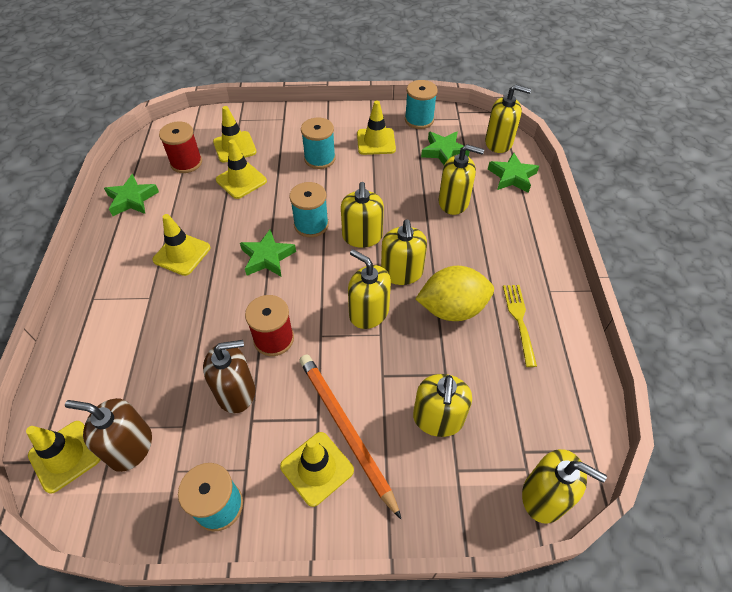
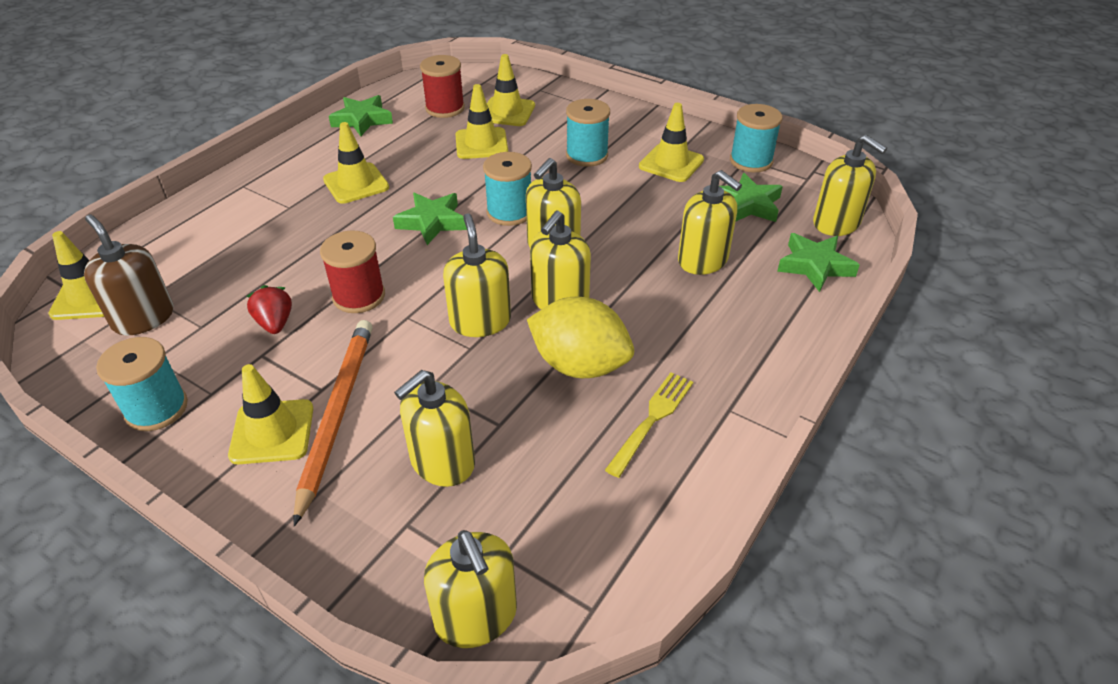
camera: 35 degrees right, 10 degrees down
brown soap dispenser [203,340,255,413] -> red strawberry [247,285,292,334]

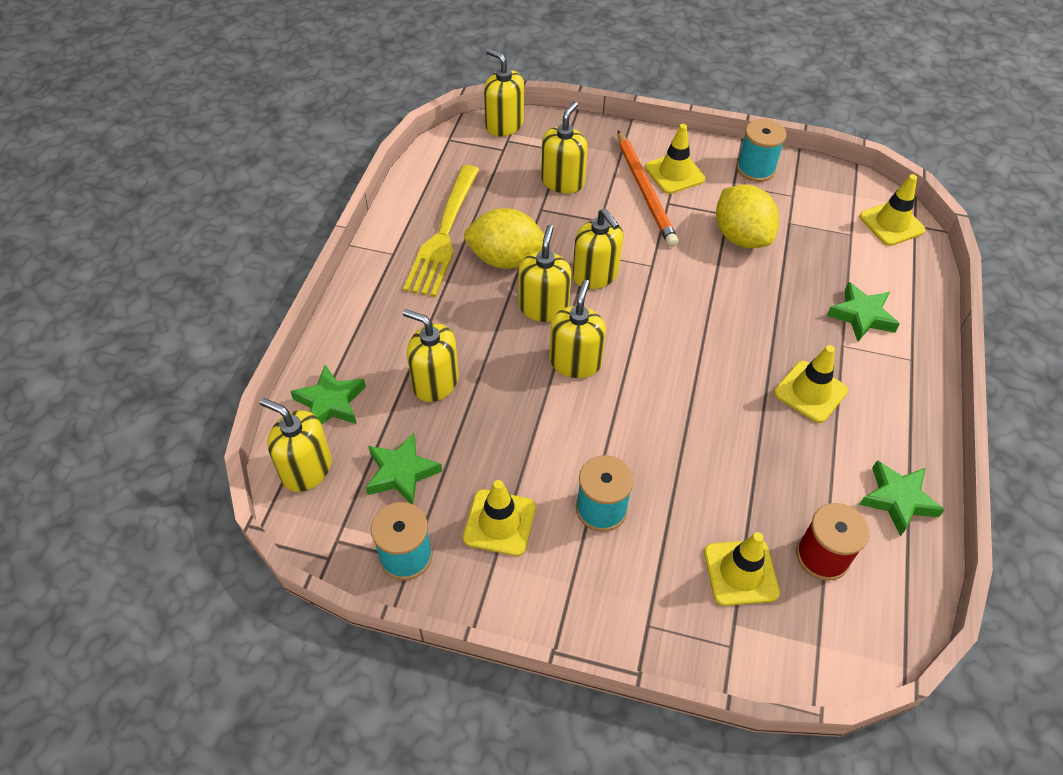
camera: 160 degrees right, 10 degrees up
brown soap dispenser [84,214,173,336] -> none
red strawberry [247,285,292,334] -> yellow lemon [716,185,779,248]
red spool [320,230,385,313] -> none
green star [393,193,467,245] -> green star moved to [827,282,900,342]
yellow traffic cone [455,84,508,159] -> none
turquoise spool [483,152,532,226] -> none
yellow fork [605,372,693,478] -> yellow fork [403,165,480,297], size x1.78

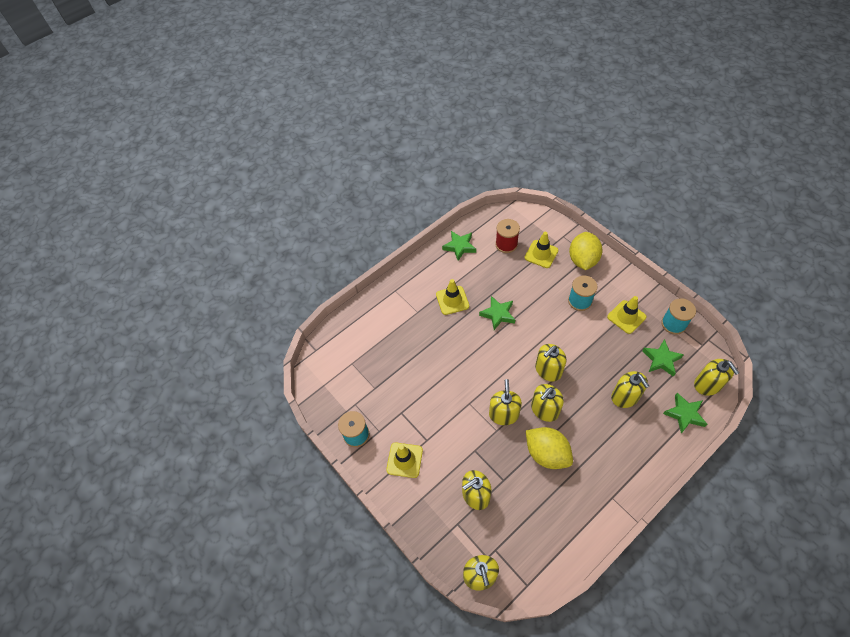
camera: 140 degrees left, 5 degrees up
yellow fork [403,165,480,297] -> none
orange pencil [618,131,678,247] -> none
yellow lemon [716,185,779,248] -> yellow lemon moved to [569,232,603,270]
green star [827,282,900,342] -> green star moved to [479,296,515,330]
yellow traffic cone [859,174,926,246] -> none

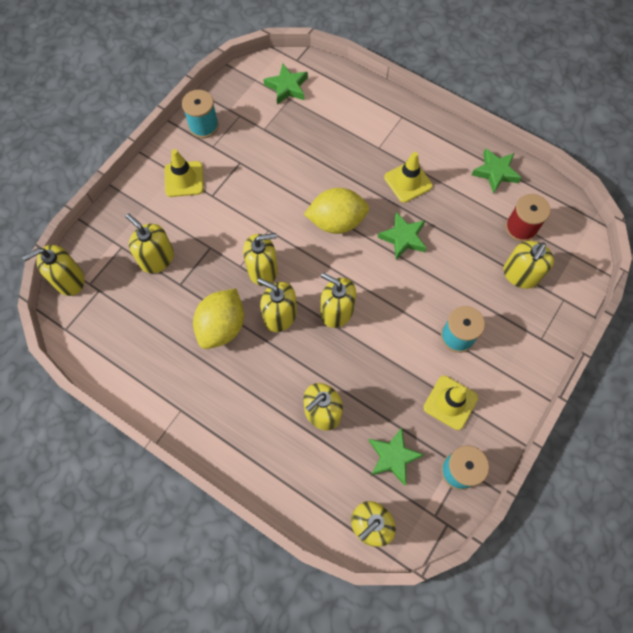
camera: 70 degrees right, 10 degrees up
yellow traffic cone [524,232,558,268] -> yellow soap dispenser [503,241,554,289]
yellow lemon [569,232,603,270] -> yellow lemon moved to [304,188,369,234]
green star [663,393,707,433] -> green star moved to [263,63,308,105]

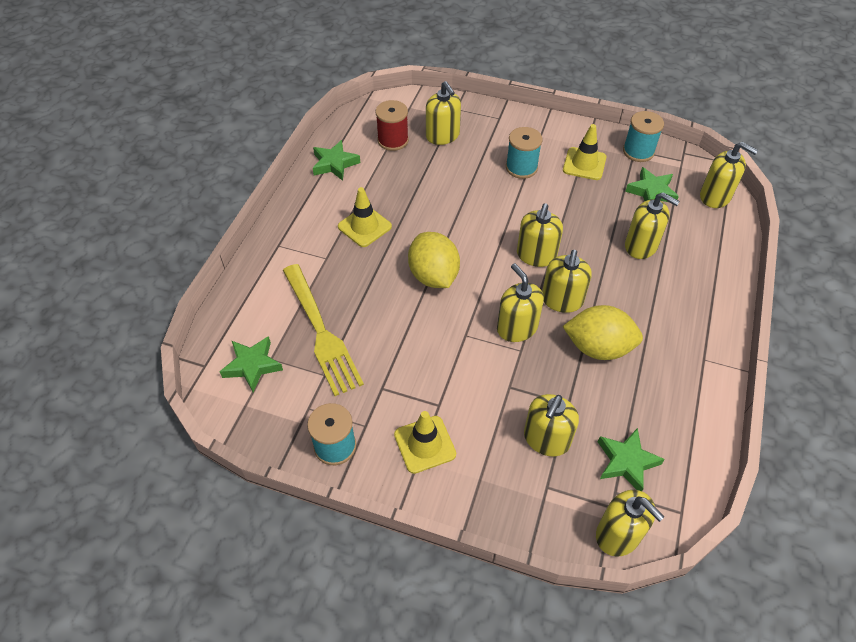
camera: 105 degrees left, 15 degrees down
green star [378,212,426,260] -> green star moved to [598,428,665,491]
yellow soap dispenser [503,241,554,289] -> yellow soap dispenser turned 45 degrees clockwise [426,81,461,145]
none -> yellow fork [283,264,364,396]

